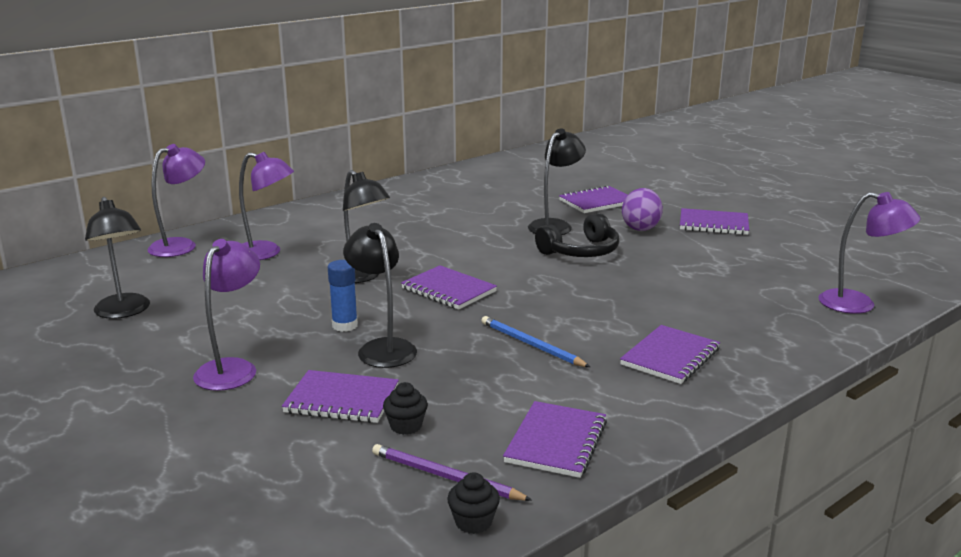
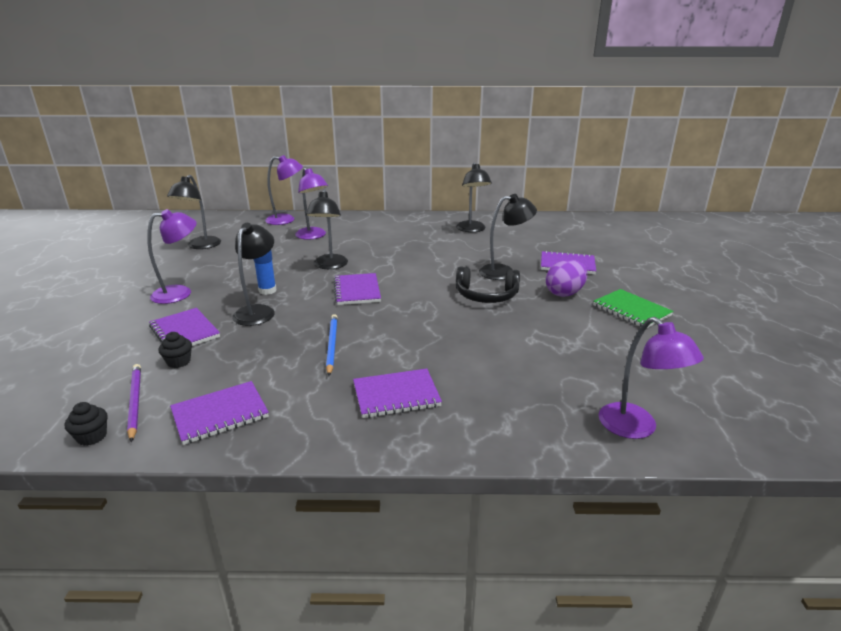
camera: 40 degrees right, 5 degrees up
purple notebook [680,208,749,235] -> green notebook [593,289,674,329]
none -> black lamp [456,162,492,232]

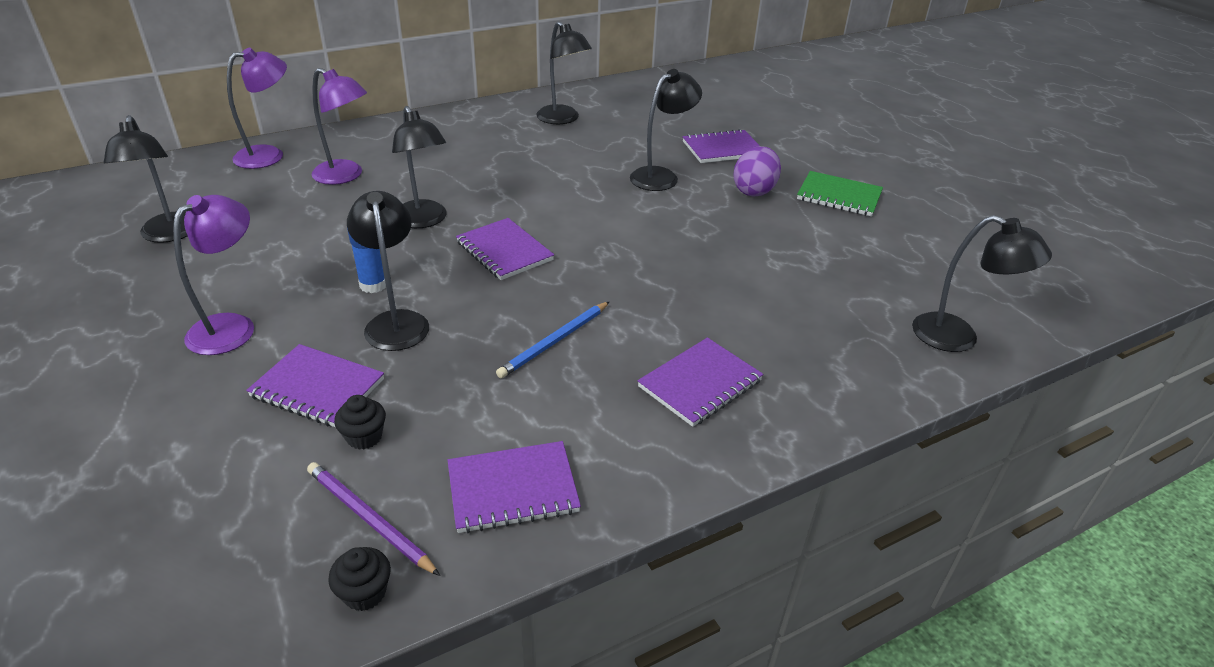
camera: 30 degrees left, 10 degrees up
purple notebook [170,381,269,445] -> purple notebook turned 45 degrees clockwise [448,441,581,533]
blue pencil [326,314,338,376] -> blue pencil turned 105 degrees counterclockwise [496,301,610,378]
black headphones [456,266,520,303] -> none
purple lamp [598,317,704,439] -> black lamp [912,215,1052,352]

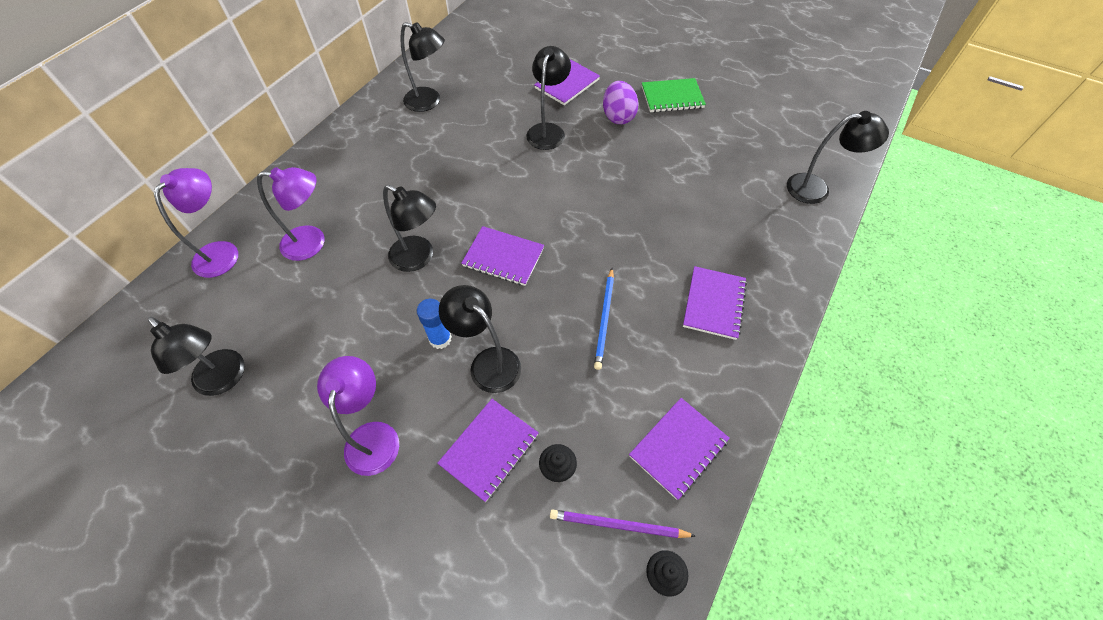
camera: 30 degrees left, 20 degrees up
purple notebook [246,344,384,427] -> purple notebook turned 45 degrees counterclockwise [437,399,539,502]

